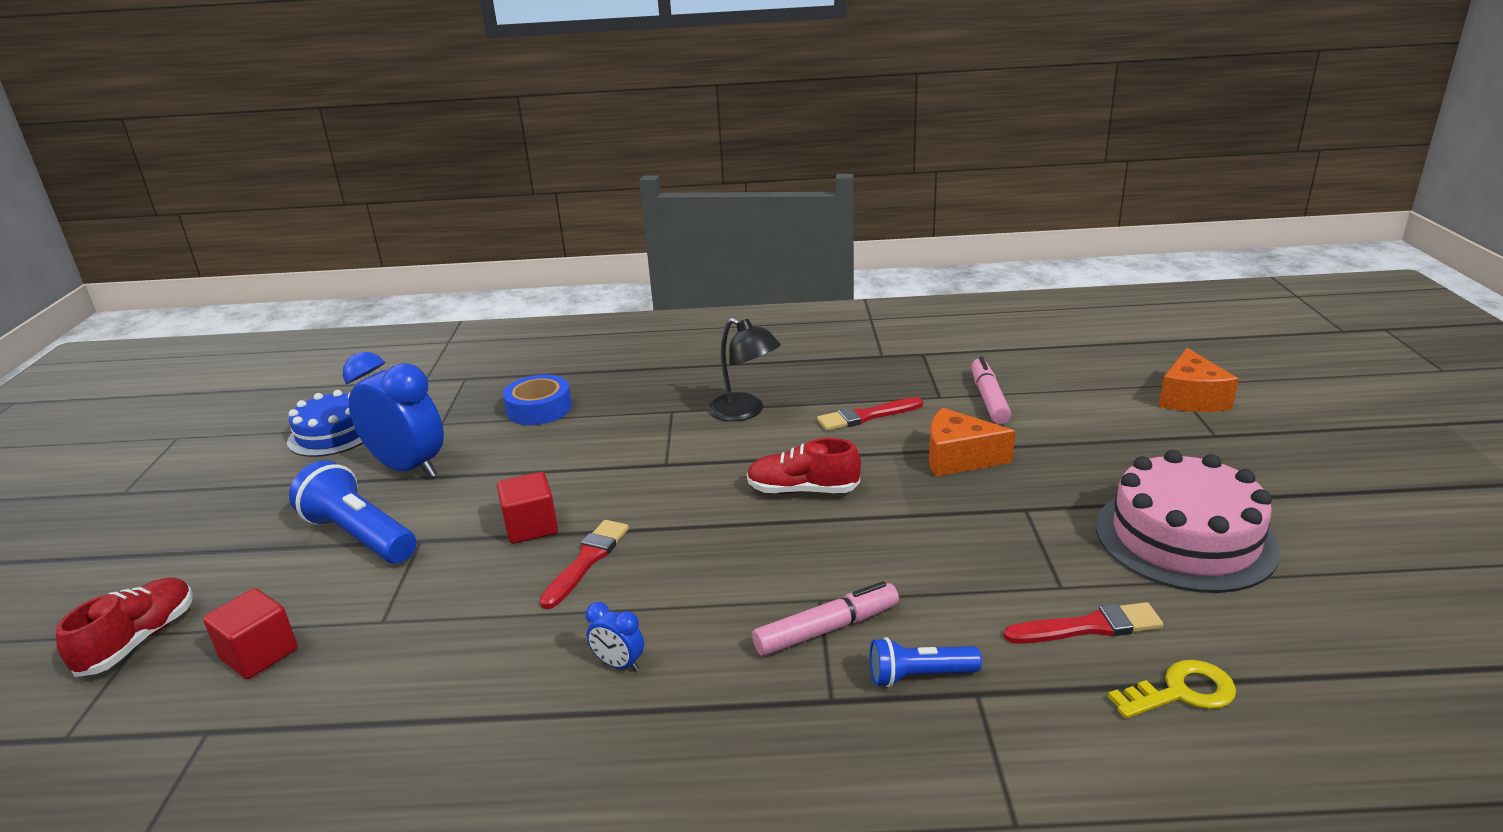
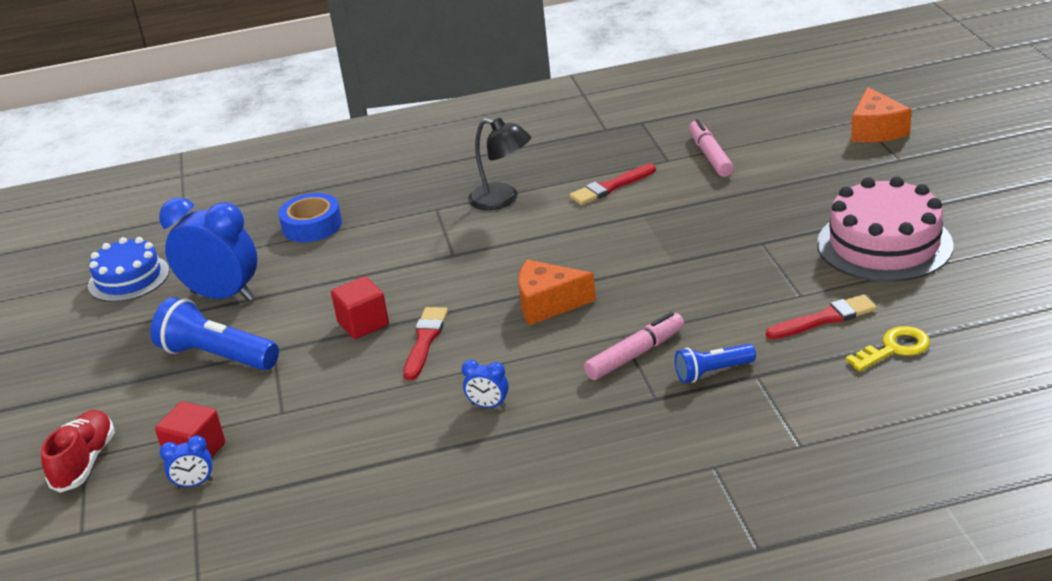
camera: 10 degrees left, 5 degrees up
red shoe [747,438,861,494] -> none
orange cheese [929,408,1015,477] -> orange cheese moved to [518,260,596,325]
none -> blue clock [159,436,213,489]

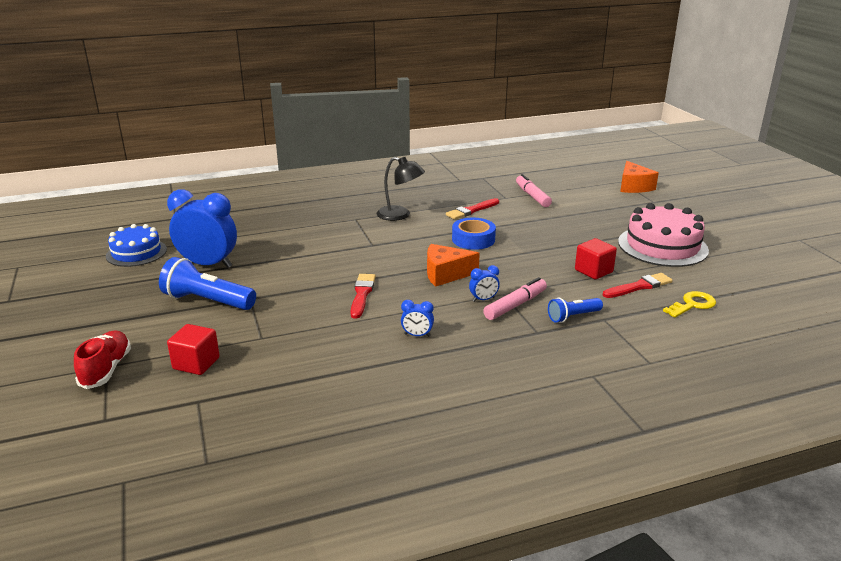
camera: 10 degrees left, 5 degrees down
blue clock [159,436,213,489] -> blue clock moved to [469,265,500,302]
blue tape [278,193,342,242] -> blue tape moved to [452,218,496,250]
red cube [331,276,389,339] -> red cube moved to [575,238,617,279]

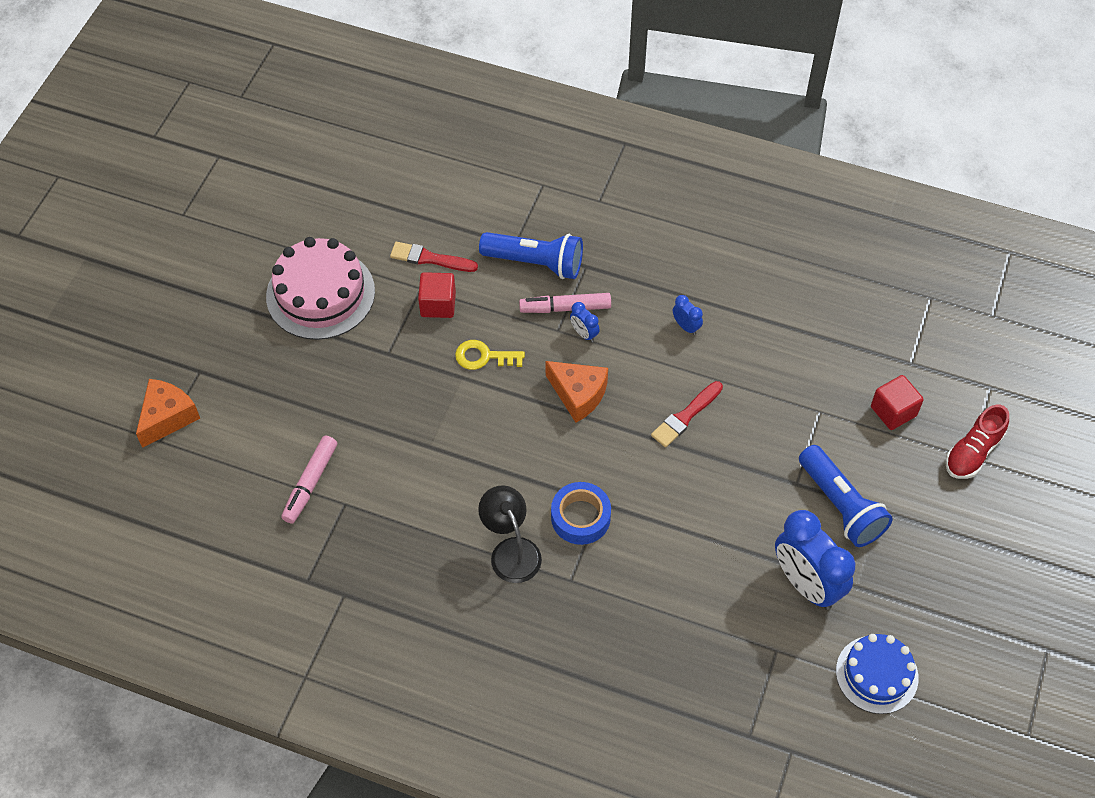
camera: 140 degrees left, 30 degrees up
red brush [446,198,499,220] -> none
blue tape [452,218,496,250] -> blue tape moved to [551,482,611,545]
blue clock [469,265,500,302] -> blue clock turned 150 degrees counterclockwise [570,302,600,342]
blue flashlight [548,298,603,323] -> blue flashlight [479,232,583,279], size x1.74
yellow key [663,291,716,318] -> yellow key moved to [455,340,525,370]

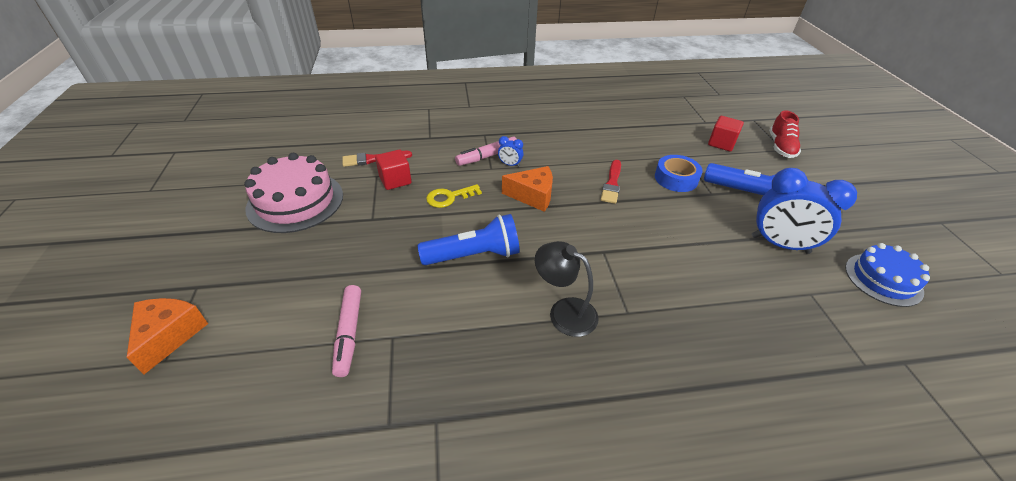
camera: 30 degrees left, 15 degrees down
blue flashlight [479,232,583,279] -> blue flashlight moved to [418,214,520,265]
blue tape [551,482,611,545] -> blue tape moved to [655,155,703,192]
blue clock [673,295,703,335] -> none

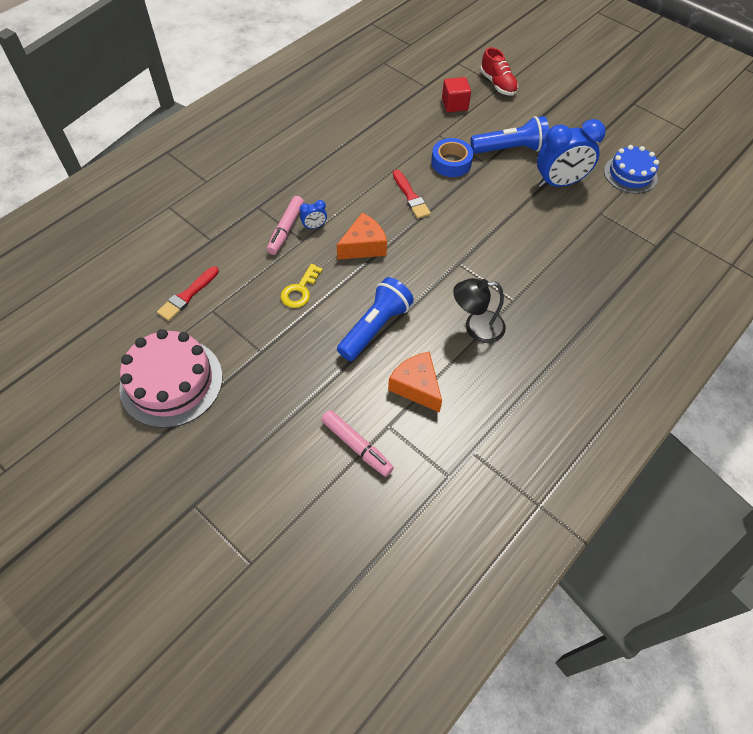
camera: 40 degrees left, 15 degrees up
orange cheese [127,298,208,375] -> orange cheese moved to [388,351,442,412]
red cube [375,150,412,190] -> none

